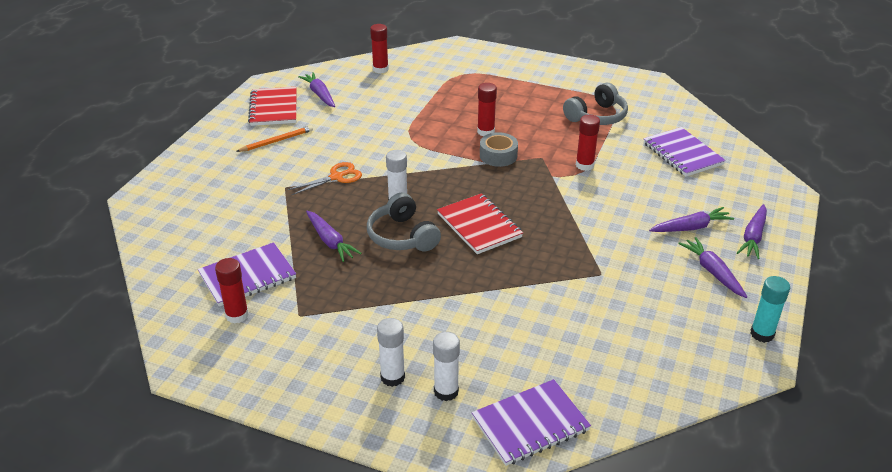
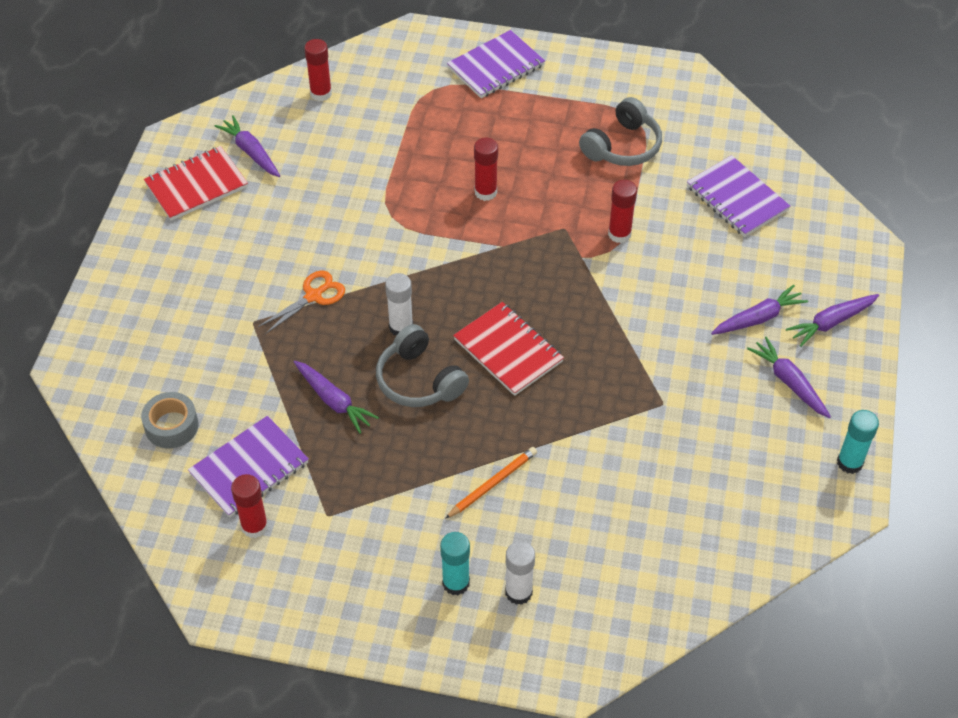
camera: 10 degrees left, 15 degrees up
orange pencil [236,126,313,152] -> orange pencil moved to [445,447,537,519]
red notebook [248,87,296,126] -> red notebook turned 75 degrees clockwise [144,146,248,221]
white glue stick [377,318,405,387] -> turquoise glue stick [440,532,470,595]
purple notebook [472,379,591,466] -> purple notebook moved to [447,30,545,98]
grey tape [480,132,518,167] -> grey tape moved to [141,392,198,449]
purple carrot [737,204,767,259] -> purple carrot turned 45 degrees clockwise [786,294,879,347]

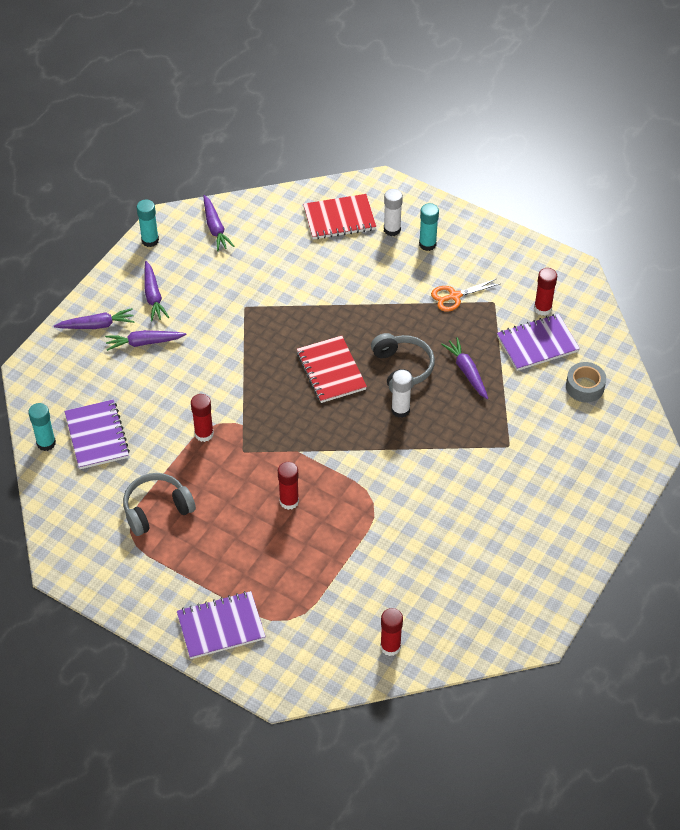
camera: 160 degrees left, 0 degrees up
red notebook [144,146,248,221] -> red notebook moved to [303,194,376,240]
purple carrot [215,115,280,177] -> purple carrot moved to [204,195,235,251]
orange scissors [258,271,345,334] -> orange scissors moved to [431,279,499,312]
orange pencil [445,447,537,519] -> none
none -> turquoise glue stick [28,403,56,451]

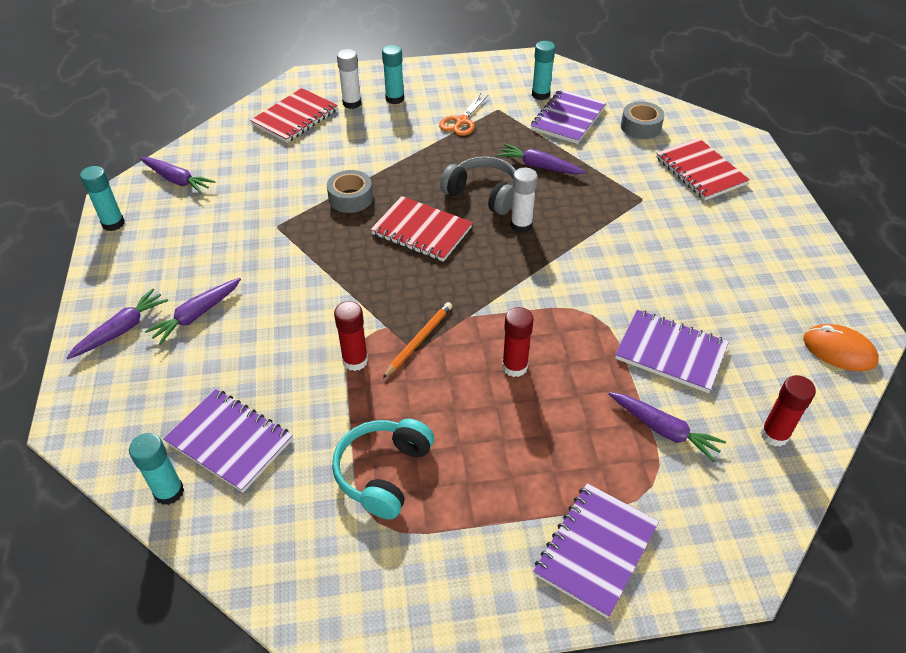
camera: 40 degrees left, 5 degrees down
grey headphones [123,473,196,536] -> turquoise headphones [332,419,434,520]
purple carrot [145,261,169,321] -> purple carrot moved to [609,392,726,462]
red glue stick [534,268,557,316] -> turquoise glue stick [532,41,555,100]
none -> grey tape [327,170,373,213]
none -> orange pencil [383,302,452,378]
none -> purple notebook [615,310,729,393]
none -> red notebook [656,138,750,200]
none -> orange mouse [803,324,879,371]

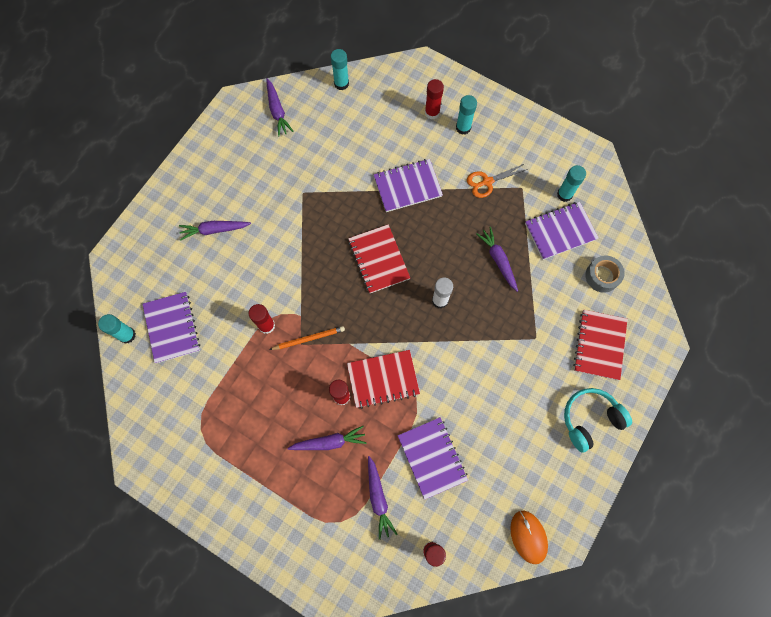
camera: 40 degrees right, 25 degrees up
purple carrot [67,289,168,359] -> purple carrot moved to [287,426,367,450]
turquoise glue stick [80,166,125,231] -> turquoise glue stick moved to [331,49,349,90]
red notebook [250,88,338,143] -> red notebook moved to [347,350,420,409]
grey tape [327,170,373,213] -> none
turquoise headphones [332,419,434,520] -> turquoise headphones moved to [564,388,632,453]
white glue stick [337,49,362,109] -> red glue stick [425,79,444,119]
grey headphones [440,156,516,215] -> none
purple notebook [533,483,659,618] -> purple notebook moved to [374,159,443,212]

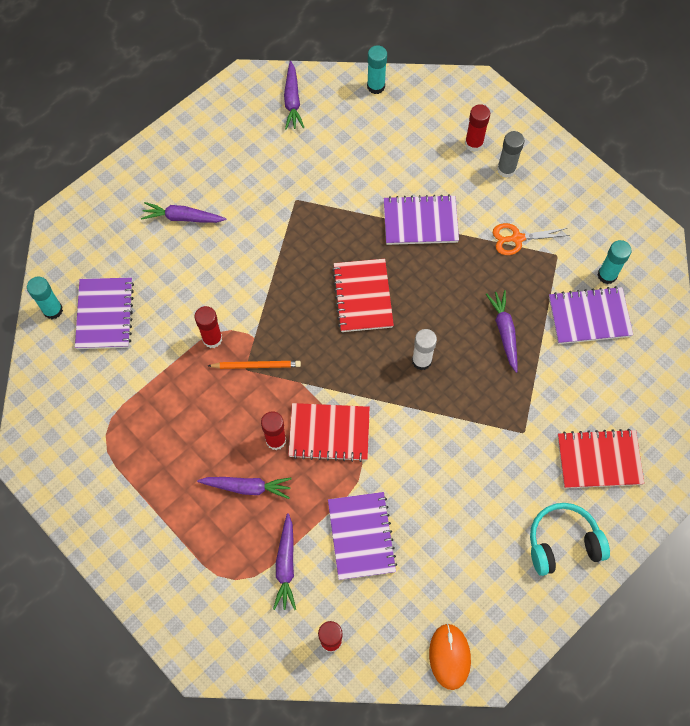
camera: 15 degrees right, 5 degrees down
turquoise glue stick [456,95,477,135] -> grey glue stick [497,131,525,178]
red notebook [573,310,628,380] -> red notebook turned 60 degrees clockwise [557,429,644,488]
grey tape [585,255,625,293] -> none

